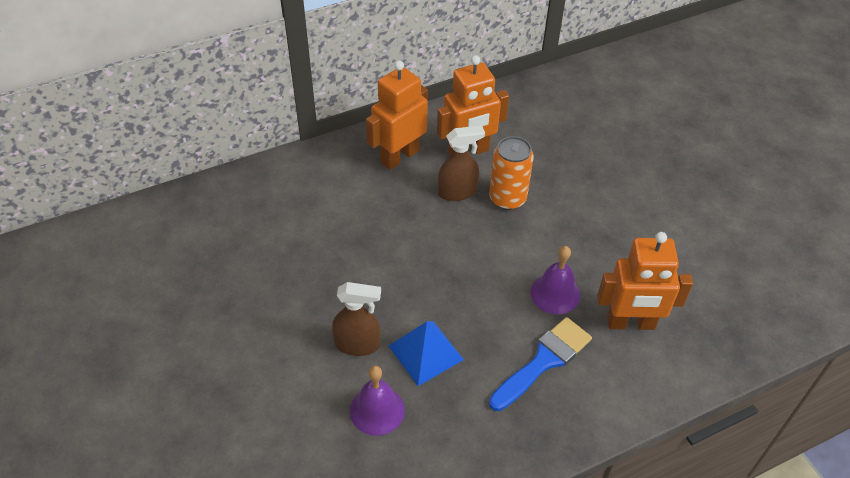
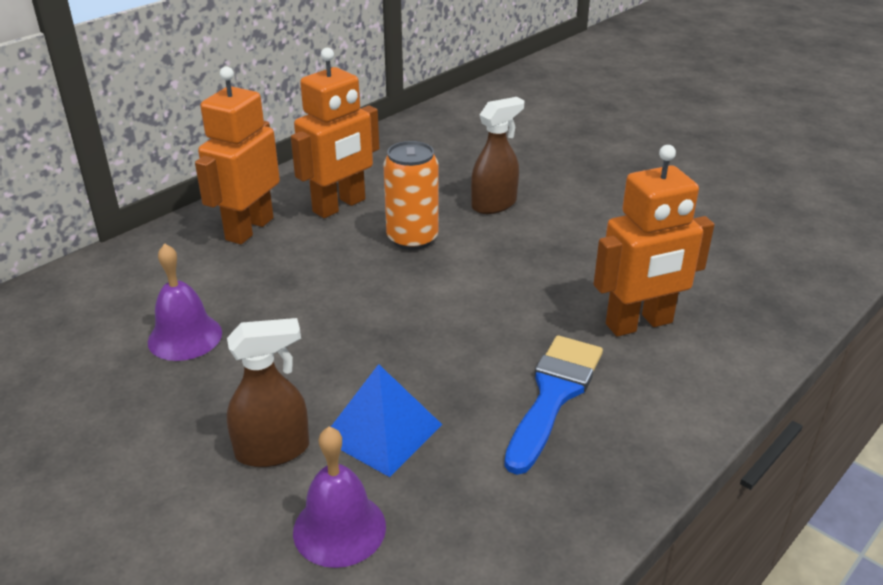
camera: 20 degrees left, 15 degrees down
brown spray bottle [438,126,485,201] -> brown spray bottle moved to [471,97,524,214]
purple bell [531,246,580,314] -> purple bell moved to [148,243,222,361]

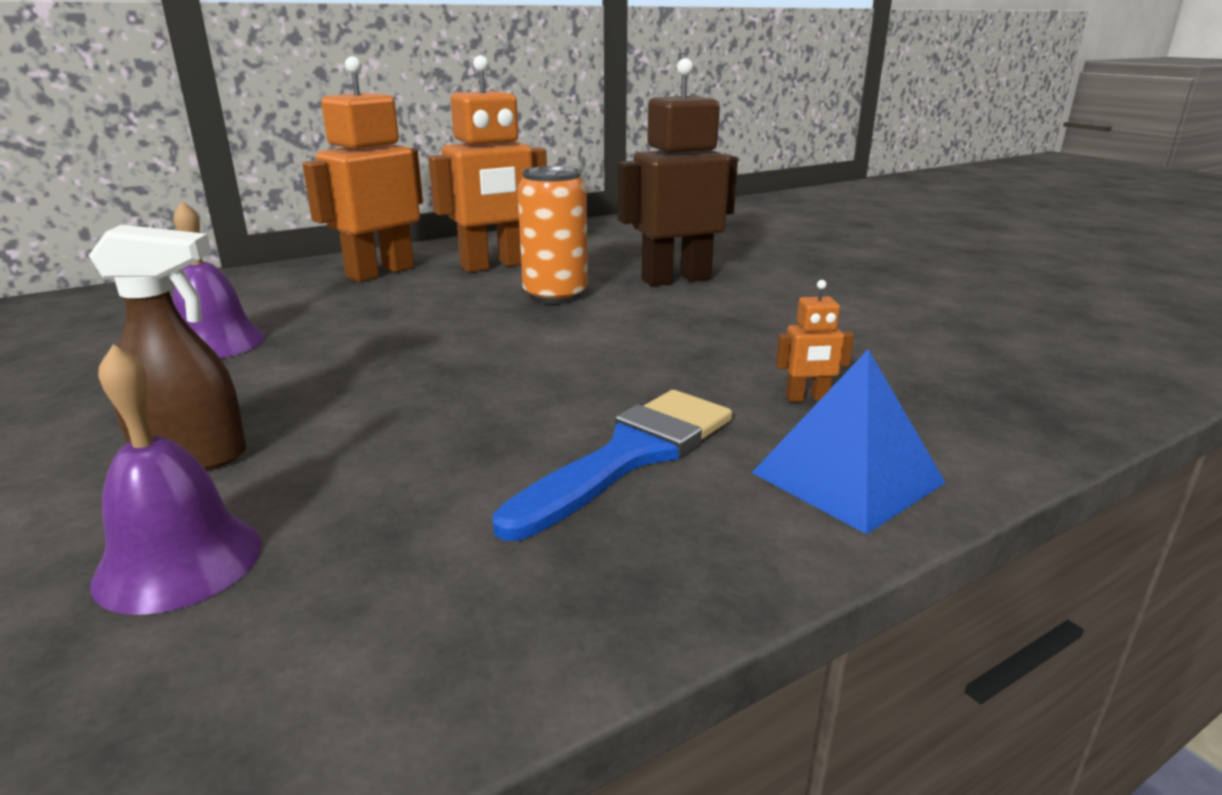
camera: 15 degrees right, 10 degrees down
blue pyramid [331,364,442,477] -> blue pyramid moved to [752,349,946,534]
brown spray bottle [471,97,524,214] -> brown robot [617,58,738,286]
orange robot [594,145,714,337] -> orange robot [776,280,854,402], size x0.42

